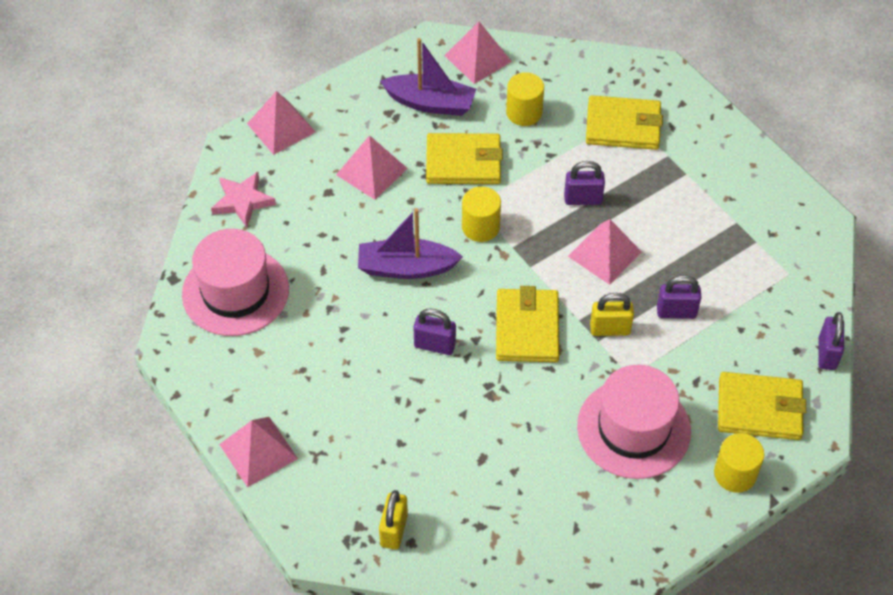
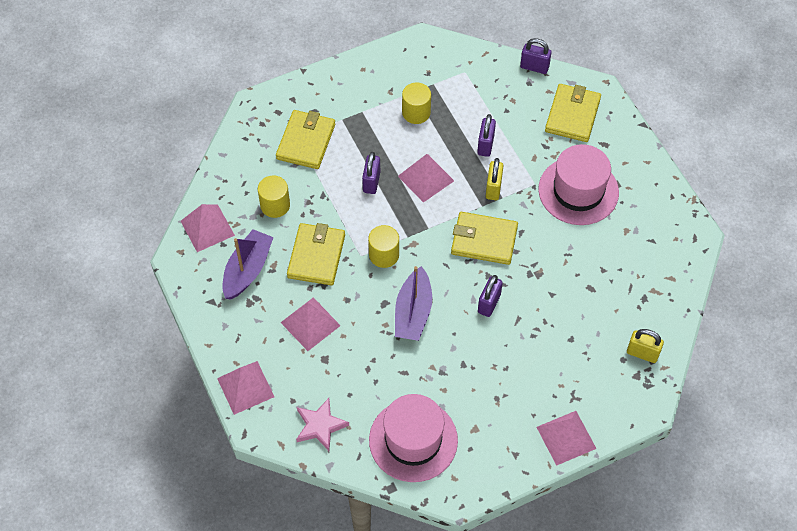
camera: 80 degrees left, 5 degrees up
yellow cylinder [714,433,764,493] -> yellow cylinder moved to [402,82,431,124]

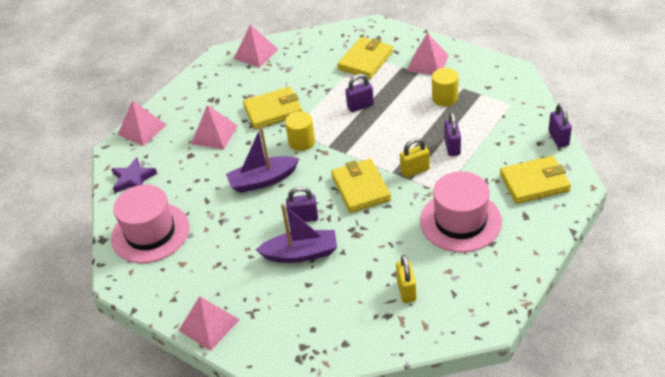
camera: 65 degrees right, 15 degrees down
purple boat [222,229,274,300] -> purple boat moved to [256,204,337,263]
yellow cylinder [258,176,290,218] -> none
yellow wallet [276,110,335,169] -> yellow wallet turned 45 degrees counterclockwise [337,37,393,79]
pink star [296,398,349,451] -> purple star [111,157,157,193]
pink pyramid [398,154,454,203] -> pink pyramid moved to [407,33,449,75]
purple padlock [477,114,496,157] -> purple padlock turned 75 degrees counterclockwise [444,113,461,156]
yellow padlock [627,329,664,363] -> yellow padlock moved to [396,255,416,303]

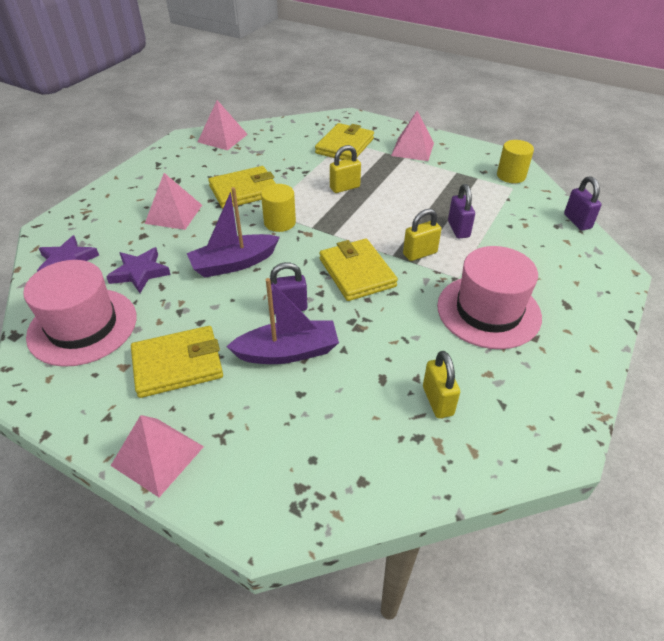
camera: 10 degrees left, 0 degrees up
pink pyramid [117,100,166,146] -> none
purple padlock [345,74,374,112] -> yellow padlock [330,145,361,193]
yellow cylinder [432,68,459,106] -> yellow cylinder moved to [497,140,534,183]
yellow wallet [500,156,571,204] -> yellow wallet moved to [131,326,223,398]
none -> purple star [106,247,171,293]

